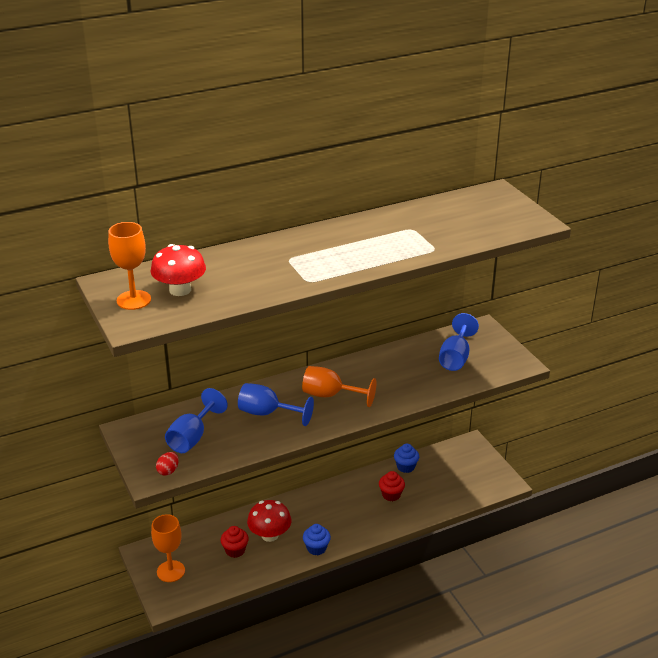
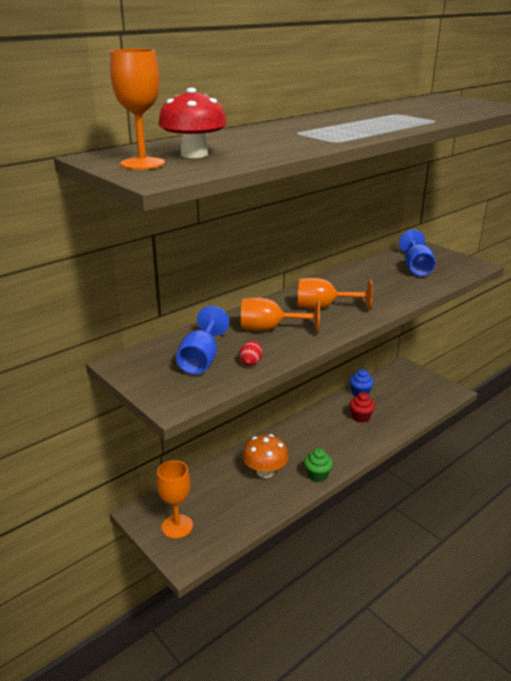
camera: 15 degrees left, 5 degrees down
red egg [156,452,179,476] -> red egg moved to [239,341,262,366]
red cupcake [221,526,249,558] -> none
blue goblet [238,383,314,426] -> orange goblet [241,298,320,333]
red mushroom [247,500,292,542] -> orange mushroom [243,434,289,478]
blue cupcake [303,524,331,556] -> green cupcake [304,448,333,482]

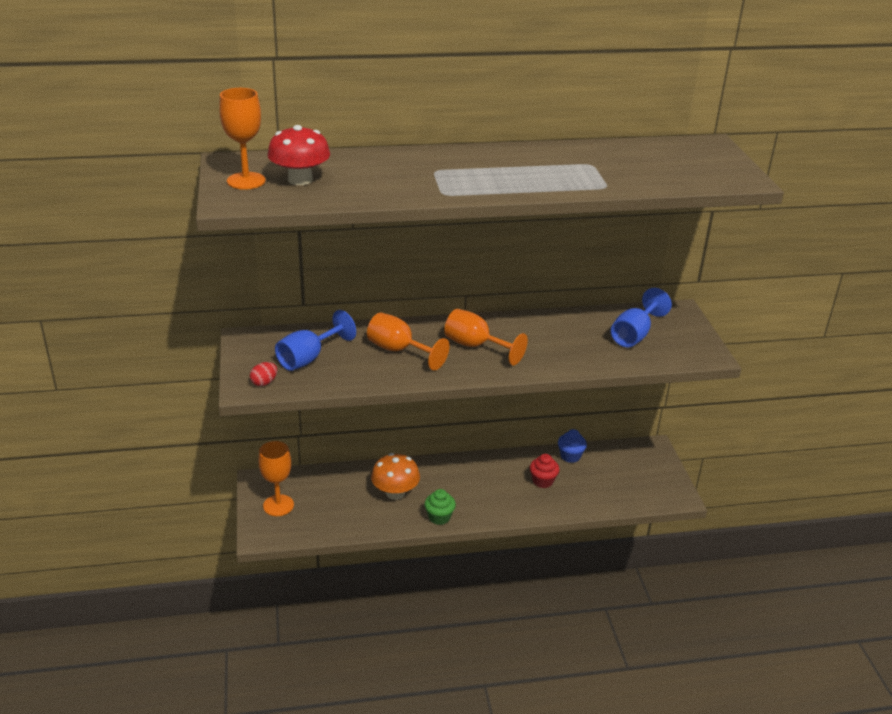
camera: 30 degrees right, 5 degrees up
red egg [239,341,262,366] -> red egg moved to [250,362,277,386]

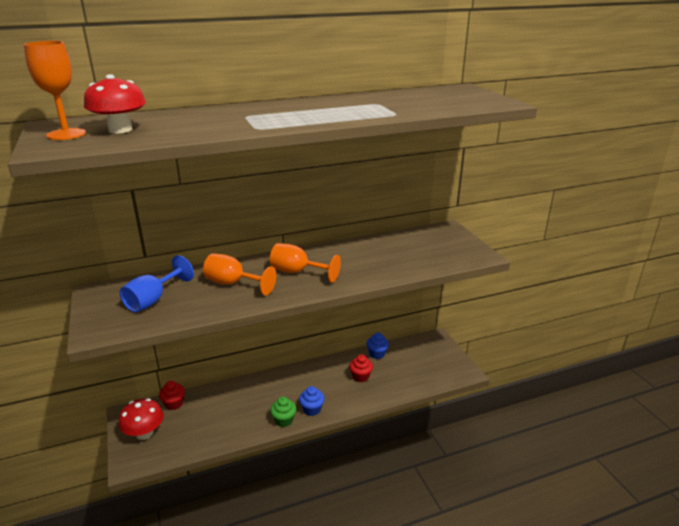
camera: 10 degrees left, 5 degrees down
red egg [250,362,277,386] -> none
orange goblet [258,441,294,516] -> red mushroom [118,398,164,440]
orange mushroom [371,453,420,500] -> none
blue goblet [611,288,672,347] -> none
none -> red cupcake [159,381,185,410]
none -> blue cupcake [299,386,325,416]

